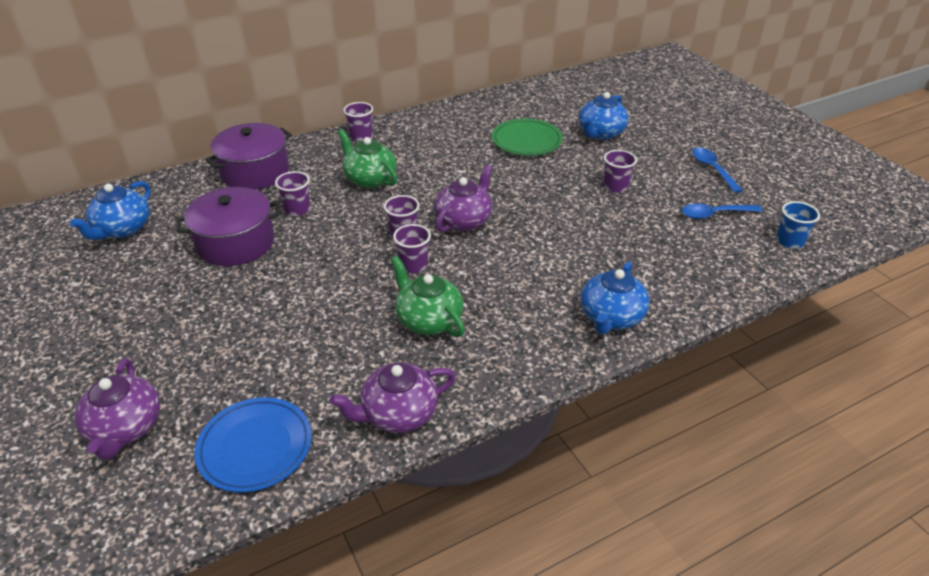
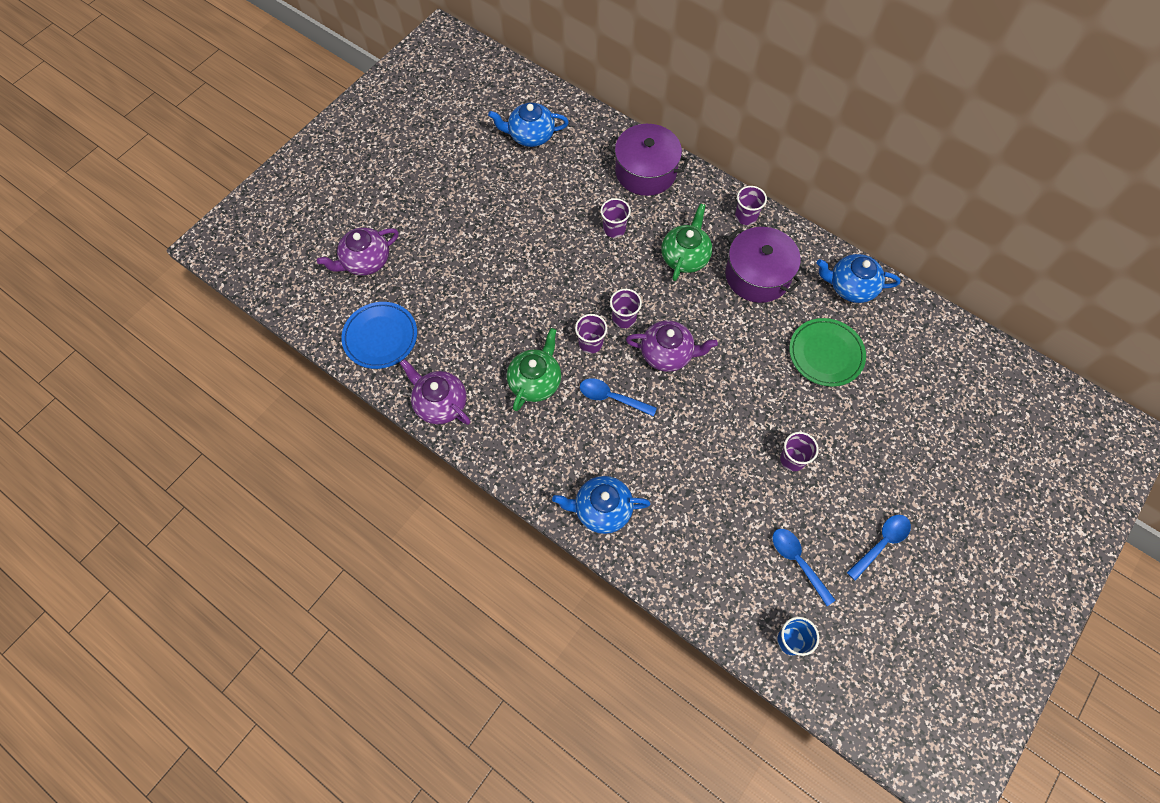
camera: 65 degrees right, 25 degrees up
purple pot [176,187,281,266] -> purple pot moved to [725,227,801,303]
blue teapot [579,92,628,140] -> blue teapot moved to [816,254,900,303]
none -> blue spoon [580,378,657,417]

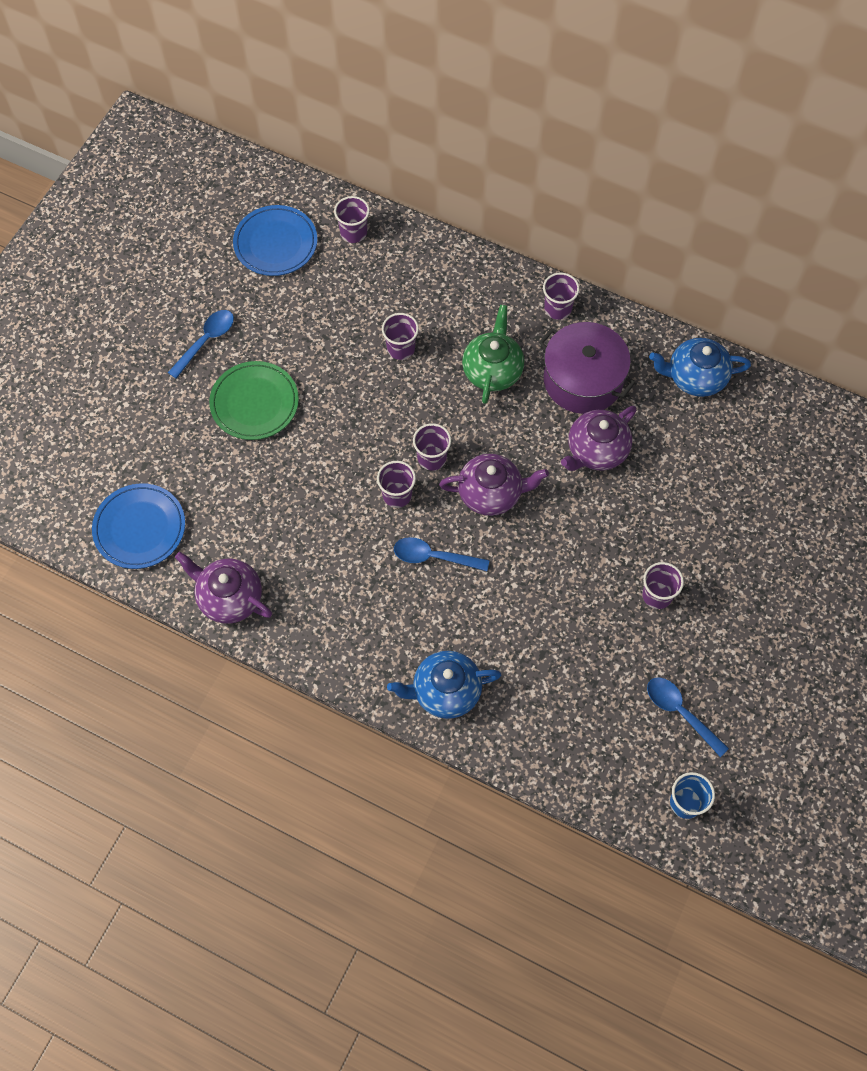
camera: 10 degrees left, 0 degrees up
purple teapot [317,228,399,275] -> purple teapot moved to [561,406,637,471]
blue teapot [488,102,569,147] -> blue plate [233,205,317,276]
green teapot [507,328,561,411] -> none
purple pot [607,124,689,196] -> none
green plate [789,318,866,387] -> green plate moved to [209,361,299,440]
blue spoon [847,515,911,581] -> blue spoon moved to [168,310,234,379]
none -> purple cup [334,196,370,243]

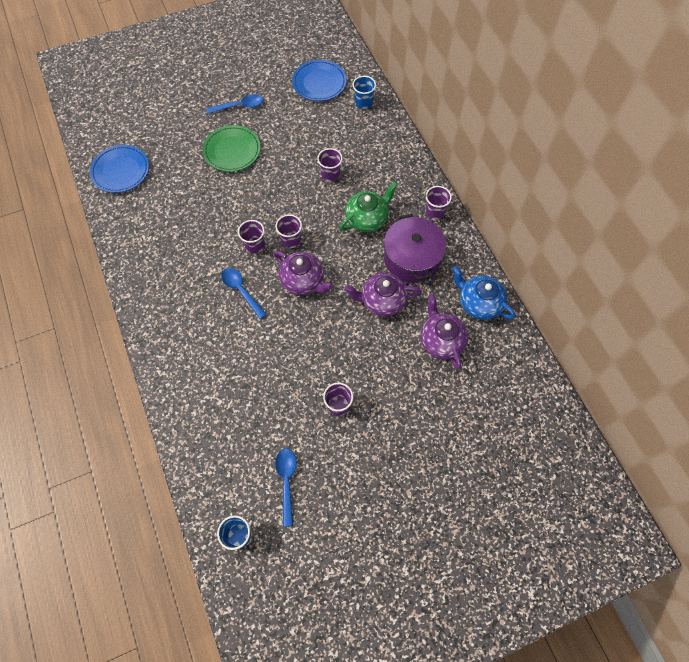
camera: 40 degrees right, 0 degrees up
purple teapot [175,552,272,624] -> purple teapot moved to [420,294,468,369]
purple cup [334,196,370,243] -> blue cup [353,76,376,109]
blue teapot [387,651,501,719] -> none

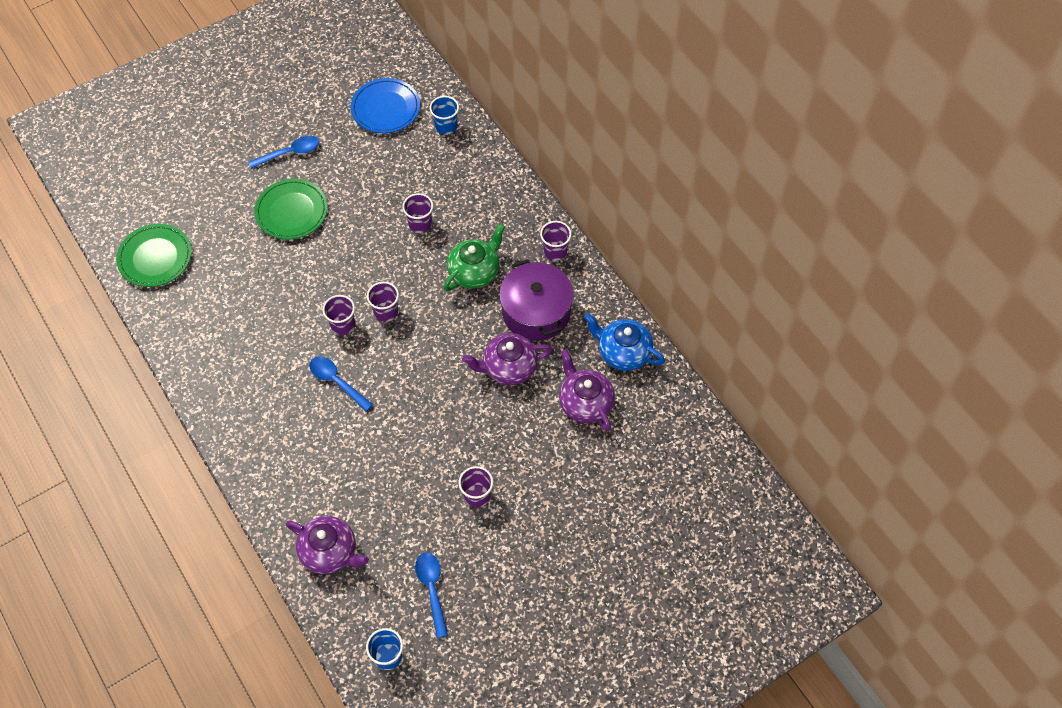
camera: 10 degrees left, 5 degrees down
blue plate [90,145,149,193] -> green plate [116,224,192,287]
purple teapot [274,251,333,295] -> purple teapot moved to [286,516,369,574]

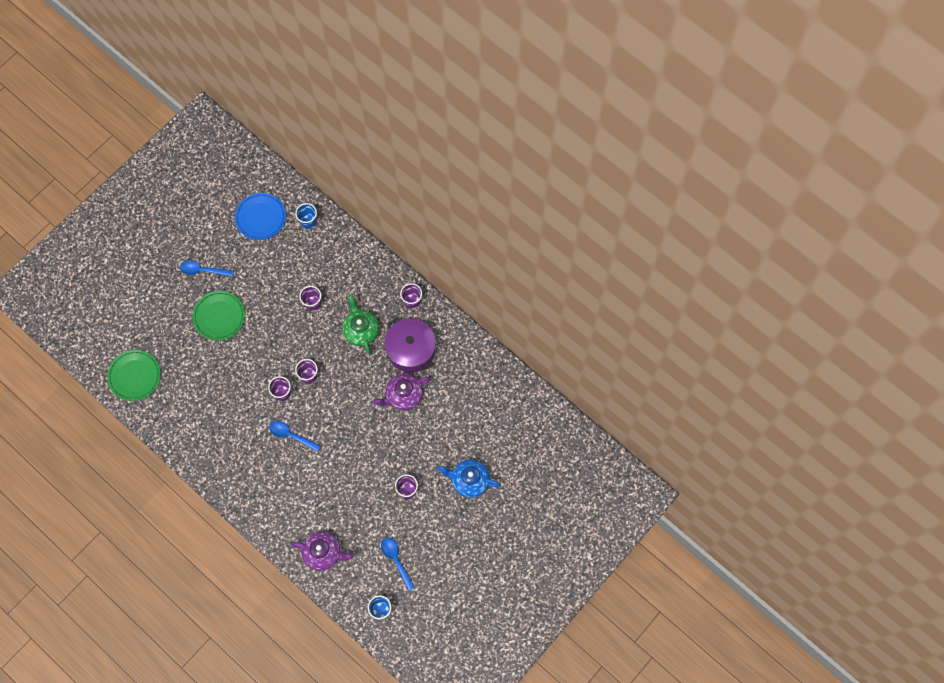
camera: 15 degrees left, 10 degrees up
blue spoon [249,136,319,169] -> blue spoon turned 135 degrees counterclockwise [180,261,234,277]
green teapot [444,224,505,291] -> green teapot turned 45 degrees counterclockwise [342,295,379,354]
purple teapot [559,349,615,431] -> none
blue teapot [584,313,665,371] -> blue teapot moved to [438,460,500,498]

